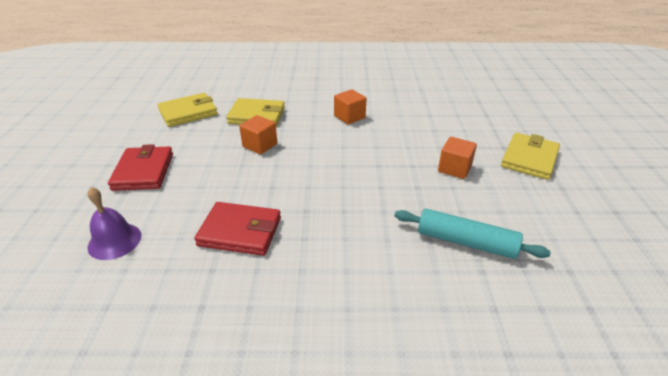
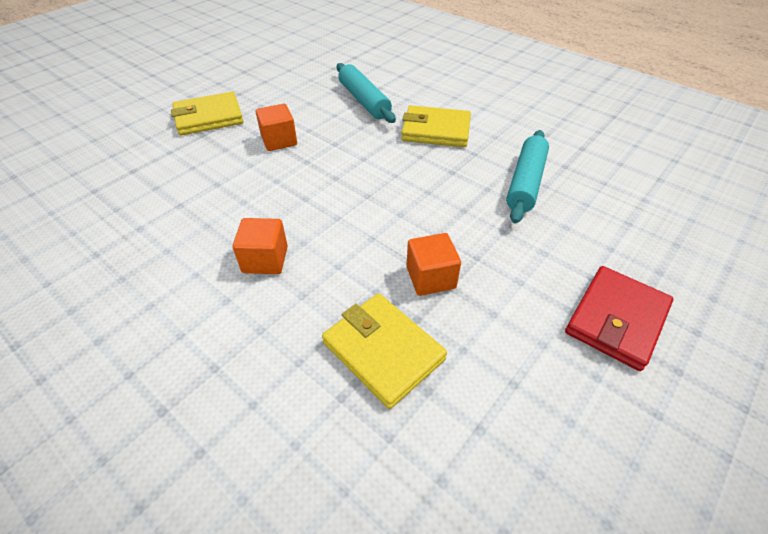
camera: 140 degrees left, 10 degrees up
purple bell [88,187,141,260] -> none
yellow wallet [158,93,217,127] -> yellow wallet moved to [401,105,471,147]
red wallet [194,202,281,256] -> turquoise rolling pin [506,130,549,224]

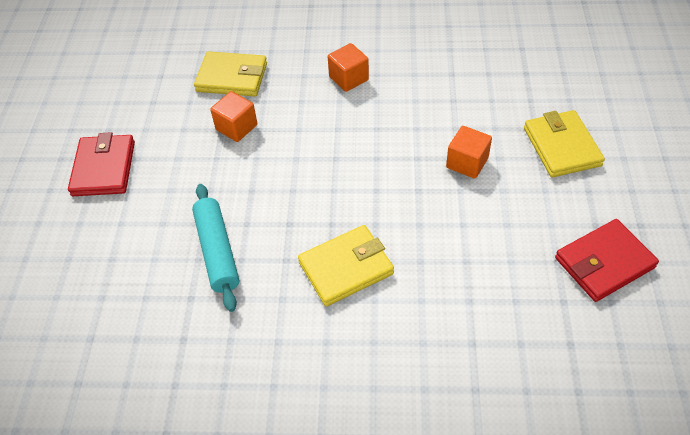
camera: 145 degrees right, 5 degrees up
yellow wallet [171,92,243,135] -> yellow wallet turned 45 degrees counterclockwise [524,110,605,177]
turquoise rolling pin [337,63,396,123] -> none
none -> red wallet [555,219,659,302]

